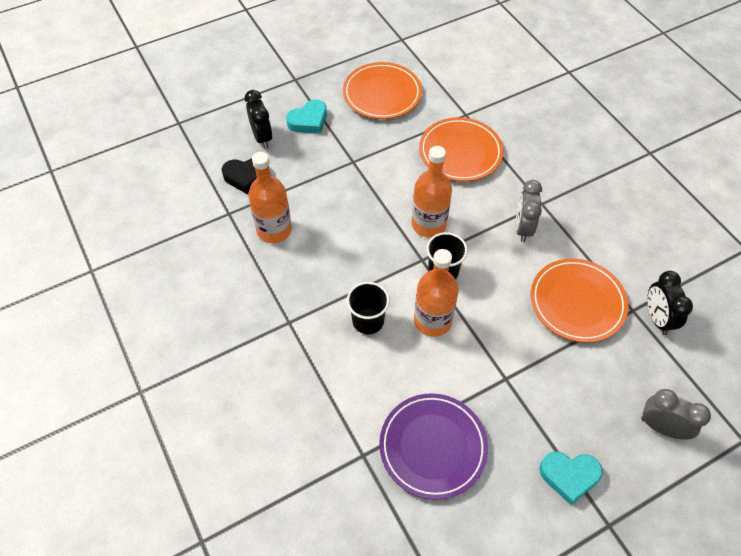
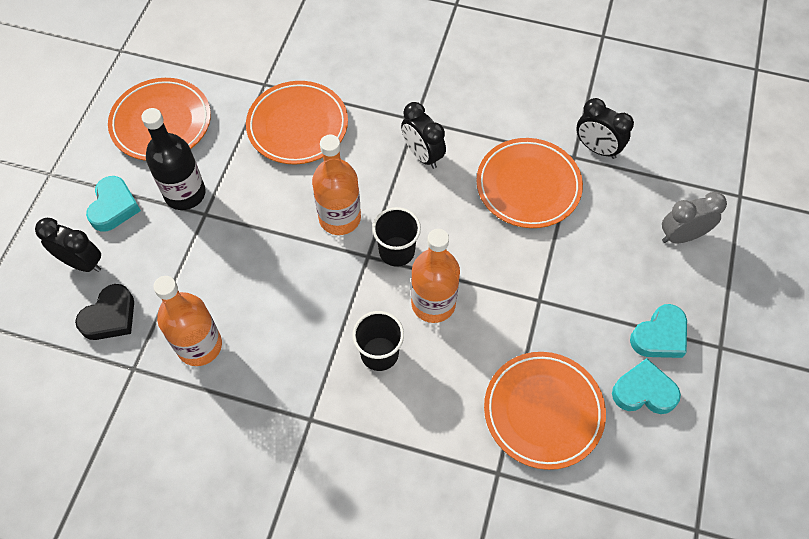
camera: 45 degrees left, 5 degrees up
purple plate [379,393,488,500] -> orange plate [484,352,606,470]
grey clock [515,180,542,242] -> black clock [401,102,446,169]
none -> black bottle [141,108,206,210]
none -> turquoise heart [612,358,681,414]

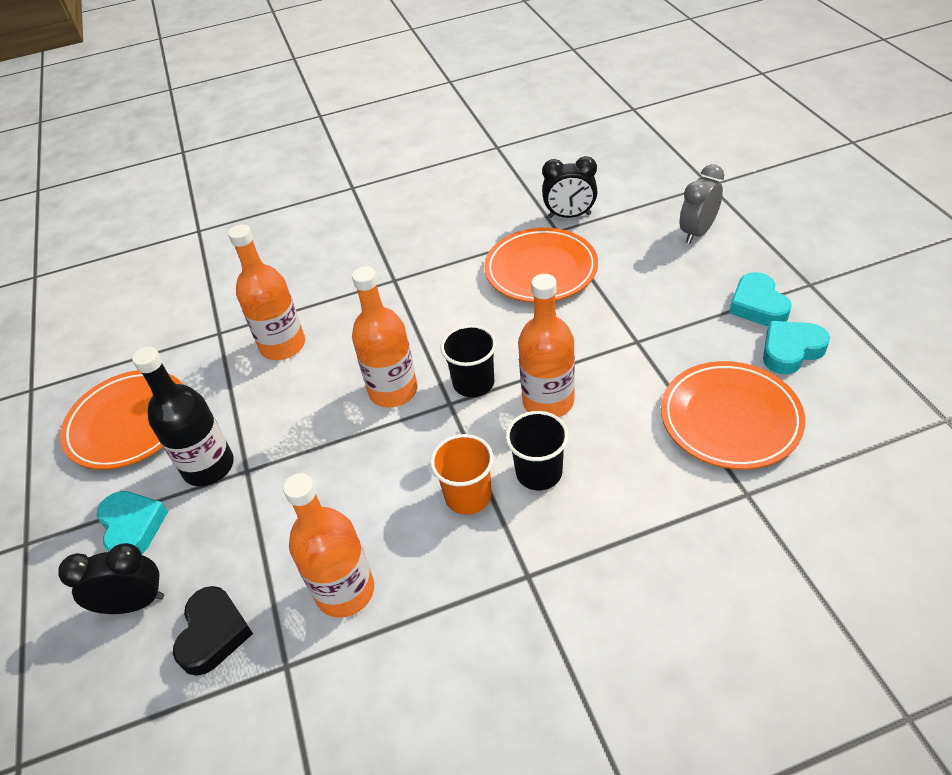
camera: 30 degrees left, 15 degrees down
orange plate [246,81,348,164] -> orange bottle [228,224,305,360]
black clock [401,102,446,169] -> none
turquoise heart [630,304,687,358] -> turquoise heart turned 150 degrees clockwise [729,272,792,326]
none -> orange cup [430,434,494,514]

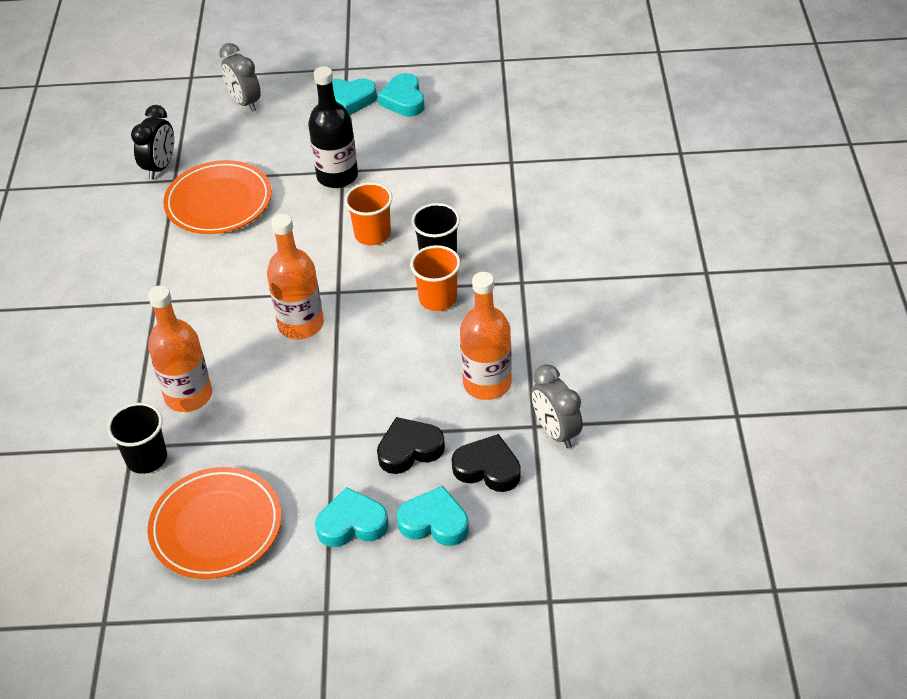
camera: 75 degrees left, 0 degrees up
black clock [58,543,164,614] -> turquoise heart [397,486,469,546]
black bottle [132,347,234,486] -> black bottle moved to [308,67,358,188]
black cup [441,325,497,397] -> black cup moved to [107,403,167,474]
orange bottle [518,274,575,417] -> orange cup [345,182,392,245]
orange plate [661,361,805,470] -> none
none -> black heart [377,417,445,474]
none -> grey clock [531,364,583,448]

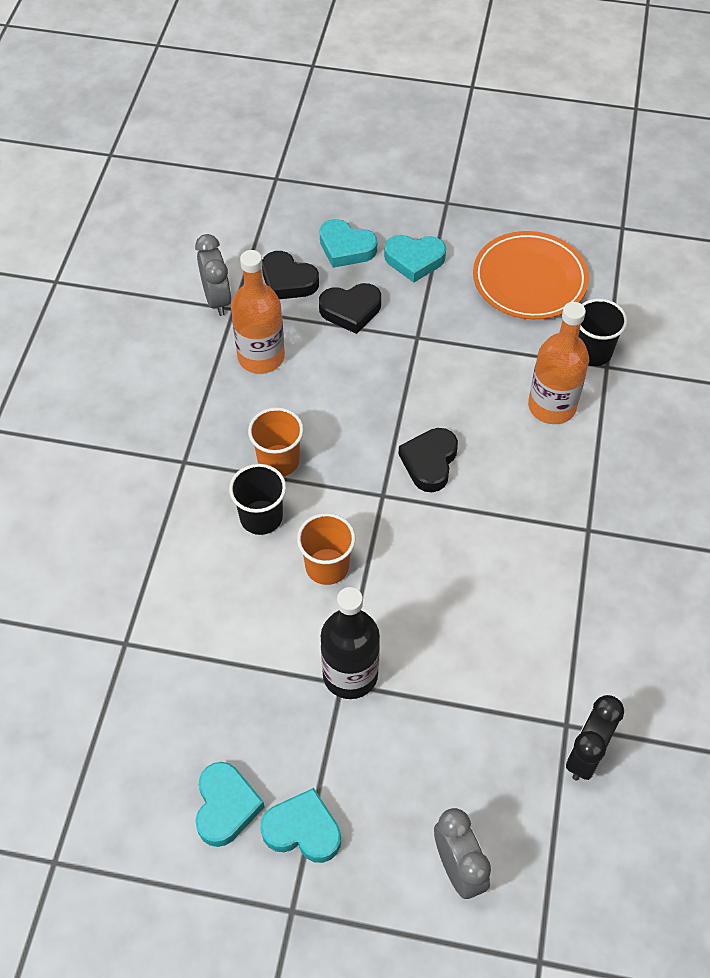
camera: 170 degrees left, 10 degrees up
orange plate [163,160,272,234] -> none
orange bottle [267,214,324,339] -> black heart [398,428,458,492]

